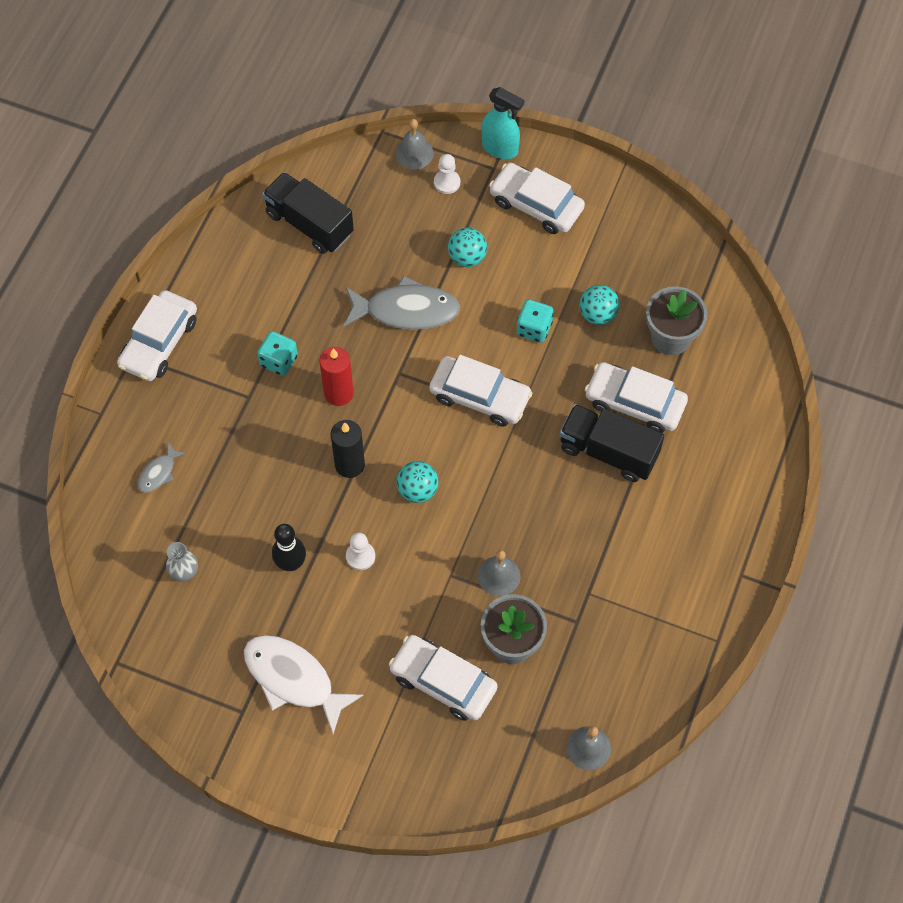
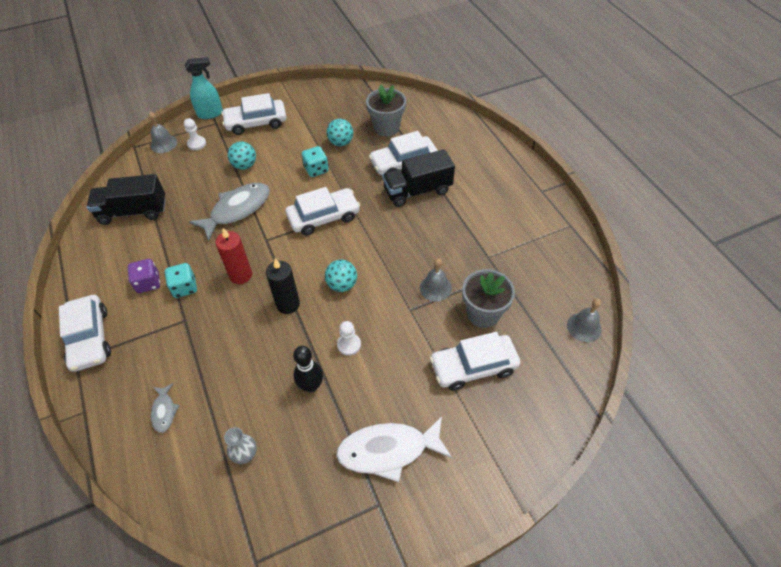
camera: 45 degrees left, 10 degrees down
none -> purple dice [128,259,160,293]

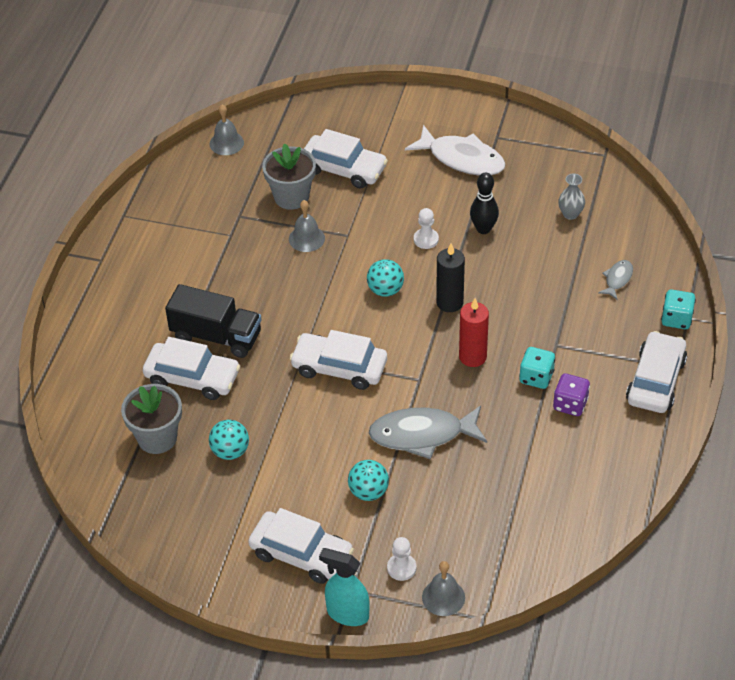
camera: 140 degrees left, 5 degrees down
black truck [87,174,166,225] -> none
turquoise dice [302,146,329,177] -> turquoise dice moved to [661,290,696,329]

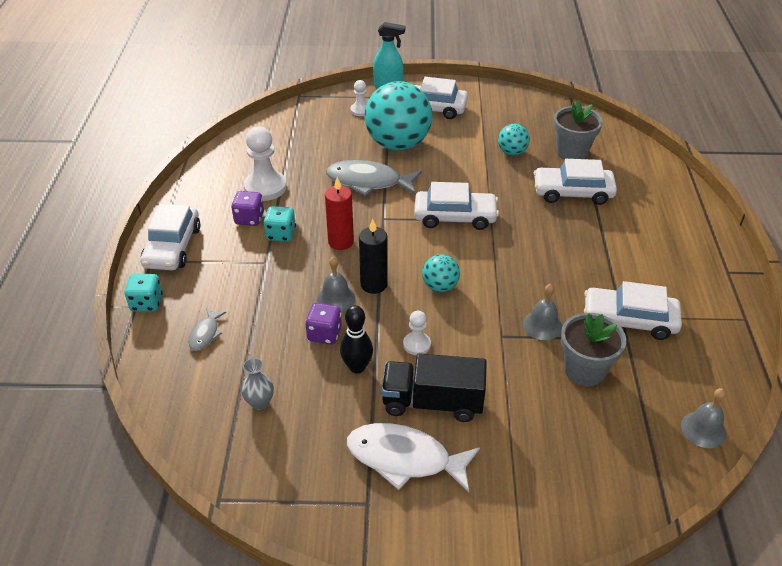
camera: 165 degrees right, 5 degrees down
black truck [165,284,262,358] -> black truck moved to [381,353,487,422]
white car [304,129,388,189] -> white car moved to [584,281,682,340]
turquoise ball [348,460,389,501] -> turquoise ball [364,81,432,151], size x2.15
grey fish [369,406,487,459] -> grey fish turned 150 degrees counterclockwise [326,160,422,196]
grey bell [422,561,465,616] -> grey bell moved to [317,256,355,312]
none -> white pawn [244,126,287,201]
none -> purple dice [305,303,342,345]

